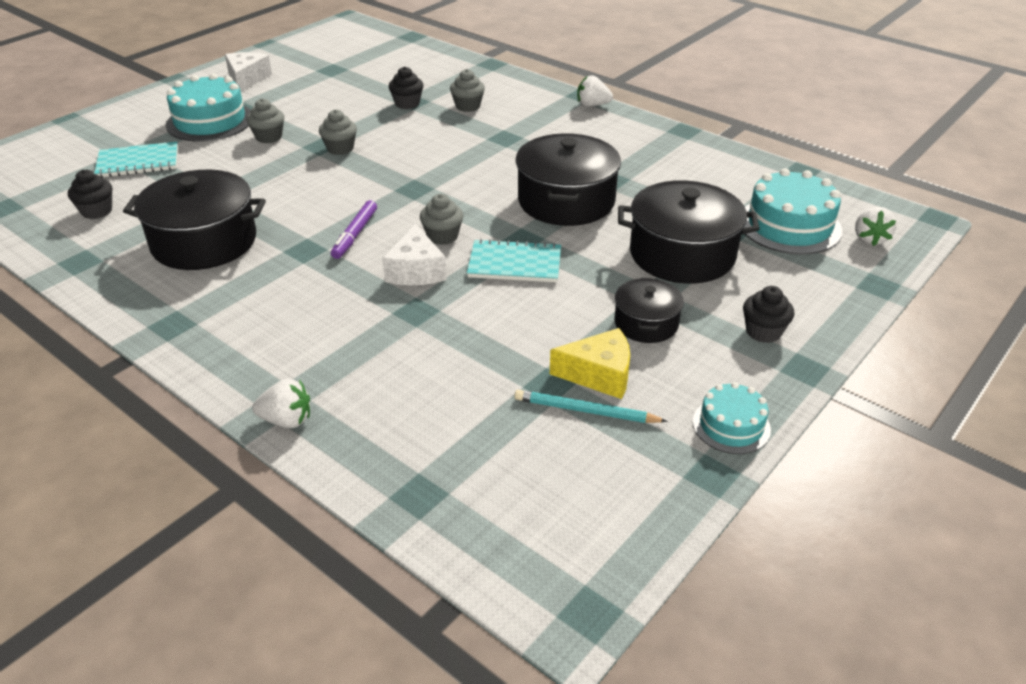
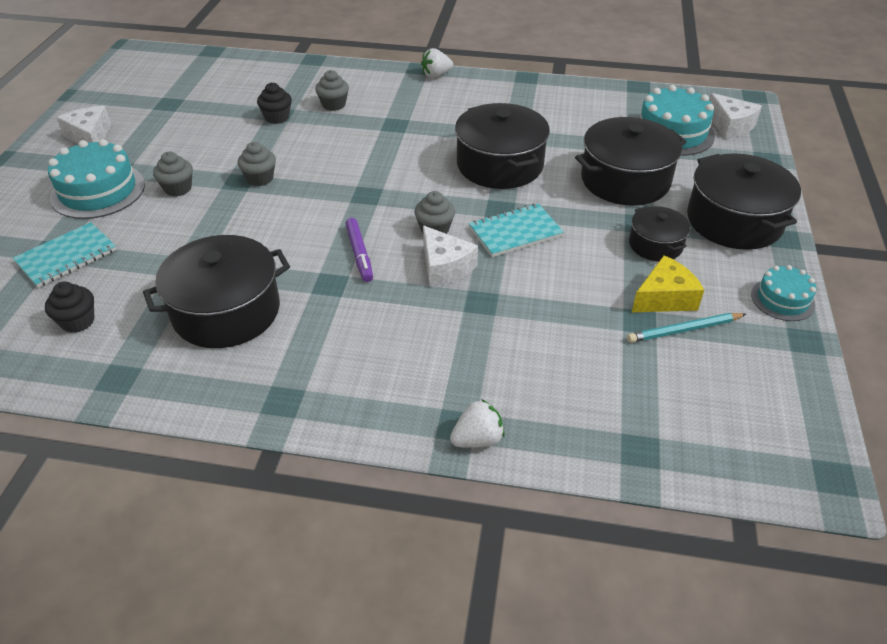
camera: 30 degrees left, 5 degrees up
black cupcake [743,286,794,343] -> black pot [687,154,801,250]
white strawberry [855,207,897,246] -> white cheese [709,93,762,139]

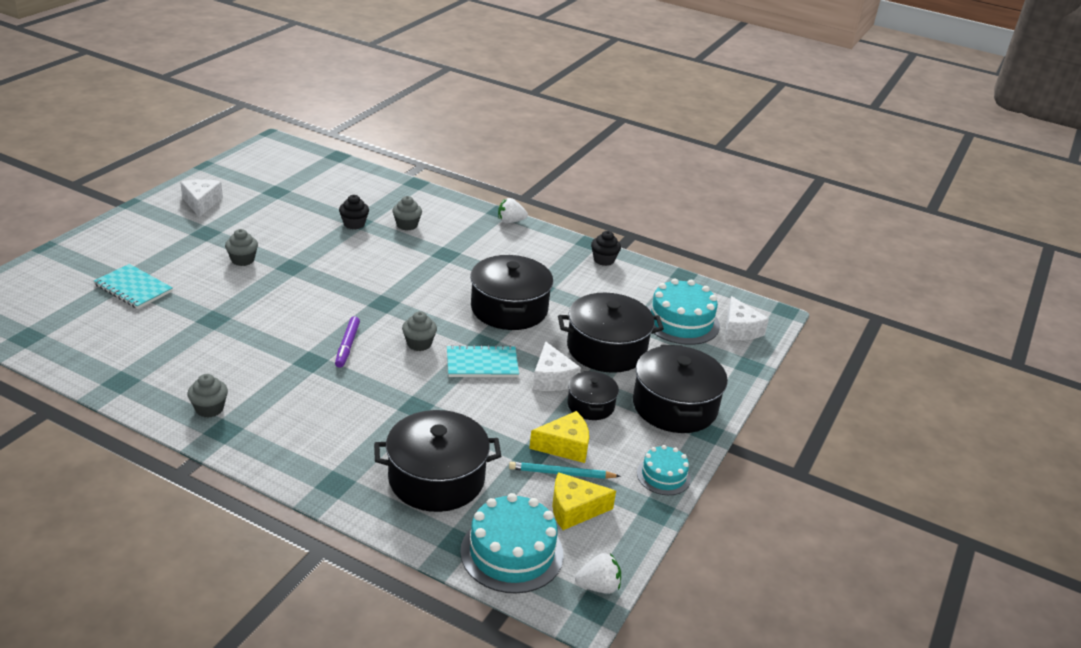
camera: 15 degrees right, 10 degrees down
turquoise notebook [13,222,117,288] -> turquoise notebook turned 60 degrees clockwise [94,264,173,309]
black cupcake [45,282,94,333] -> black cupcake moved to [591,231,621,266]
turquoise cake [48,139,145,219] -> turquoise cake moved to [460,493,564,594]
black pot [143,235,290,348] -> black pot moved to [374,410,501,512]
grey cupcake [238,142,276,186] -> grey cupcake moved to [187,374,228,418]
white cheese [423,225,478,287] -> white cheese moved to [533,341,581,391]
white strawberry [450,399,505,448] -> white strawberry moved to [575,553,621,594]
none -> yellow cheese [552,472,616,530]

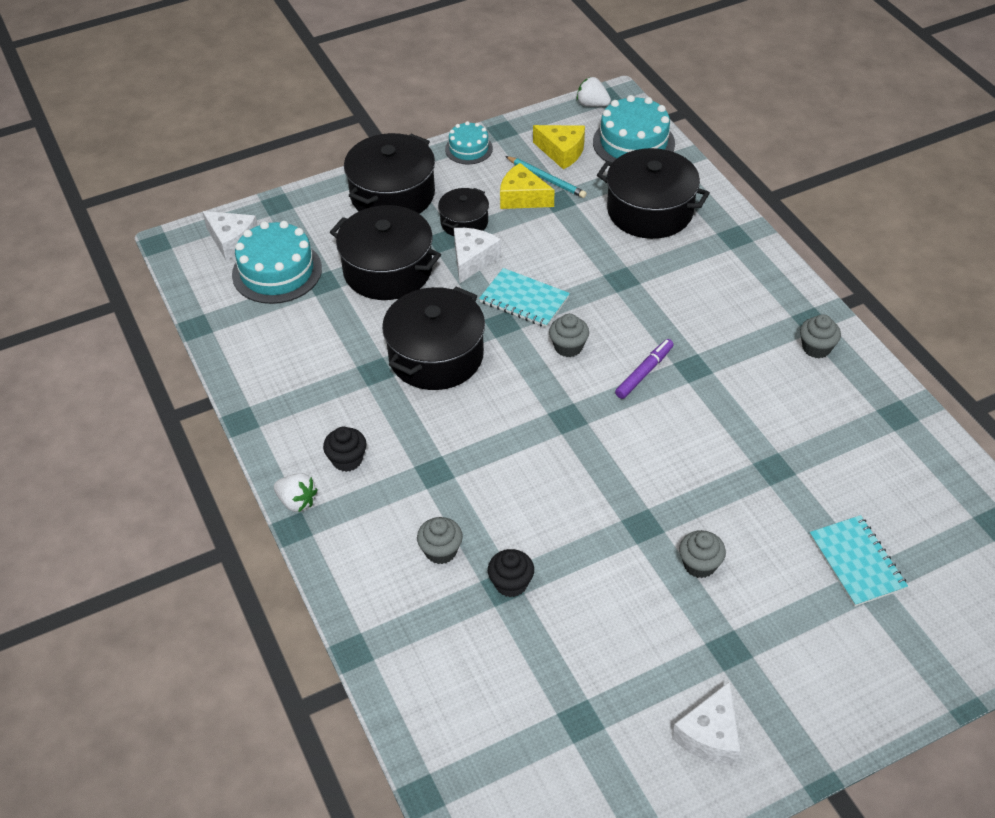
camera: 140 degrees left, 15 degrees up
black cupcake [591,231,621,266] -> black cupcake moved to [323,427,366,472]
white cheese [725,296,769,340] -> white cheese turned 105 degrees clockwise [202,211,258,261]

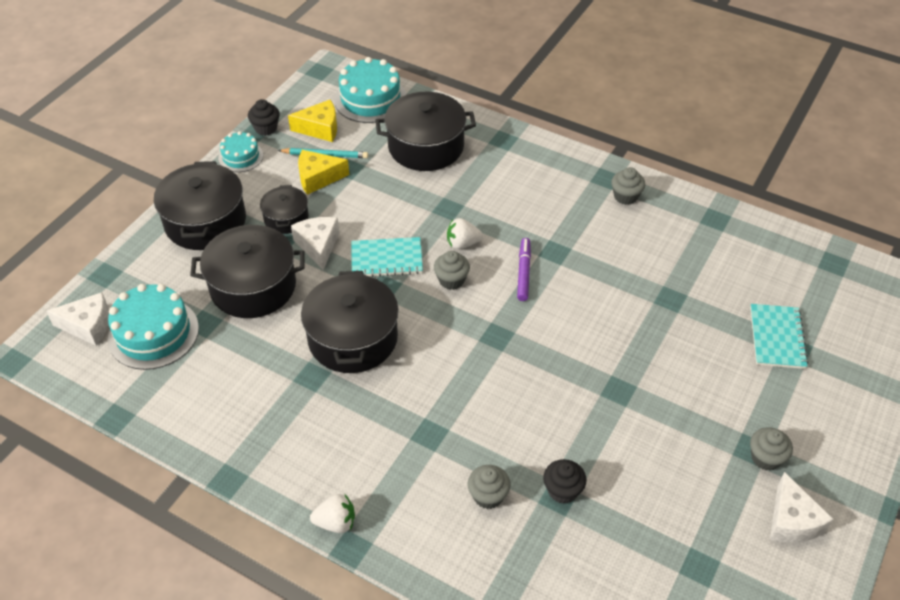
camera: 35 degrees left, 0 degrees up
black cupcake [323,427,366,472] -> black cupcake moved to [248,99,280,136]
white strawberry [577,77,611,107] -> white strawberry moved to [447,218,483,249]
grey cupcake [679,530,726,578] -> grey cupcake moved to [750,427,793,471]
turquoise notebook [810,515,908,607] -> turquoise notebook turned 60 degrees clockwise [750,304,808,369]

